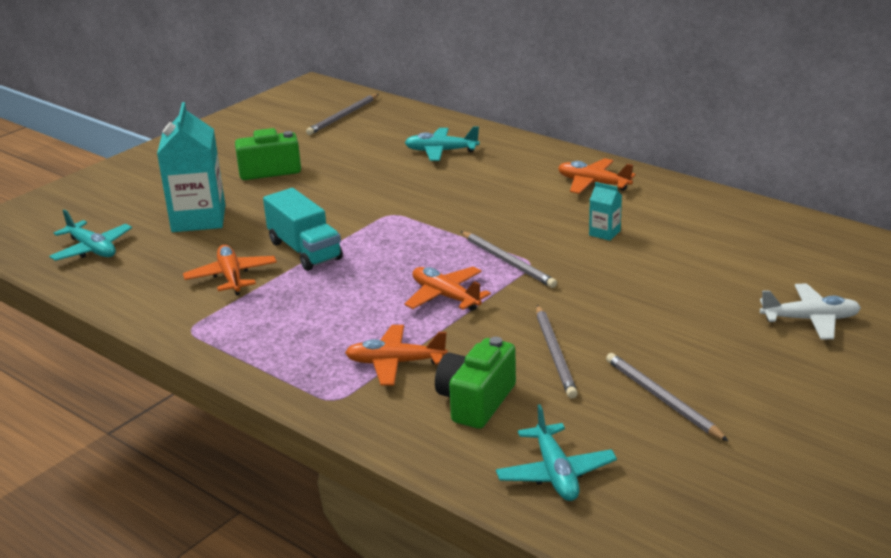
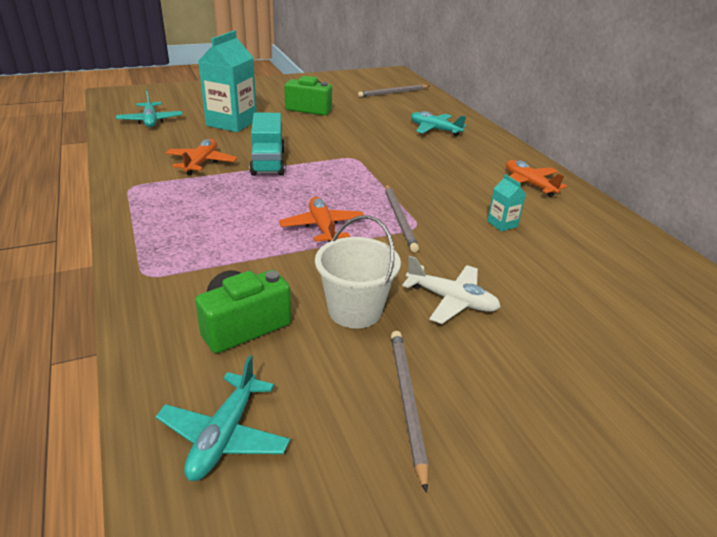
camera: 25 degrees right, 5 degrees up
orange plane [345,325,448,385] -> none
grey pencil [536,305,578,399] -> white bucket [315,215,401,329]
white plane [760,283,861,340] -> white plane moved to [402,256,501,324]

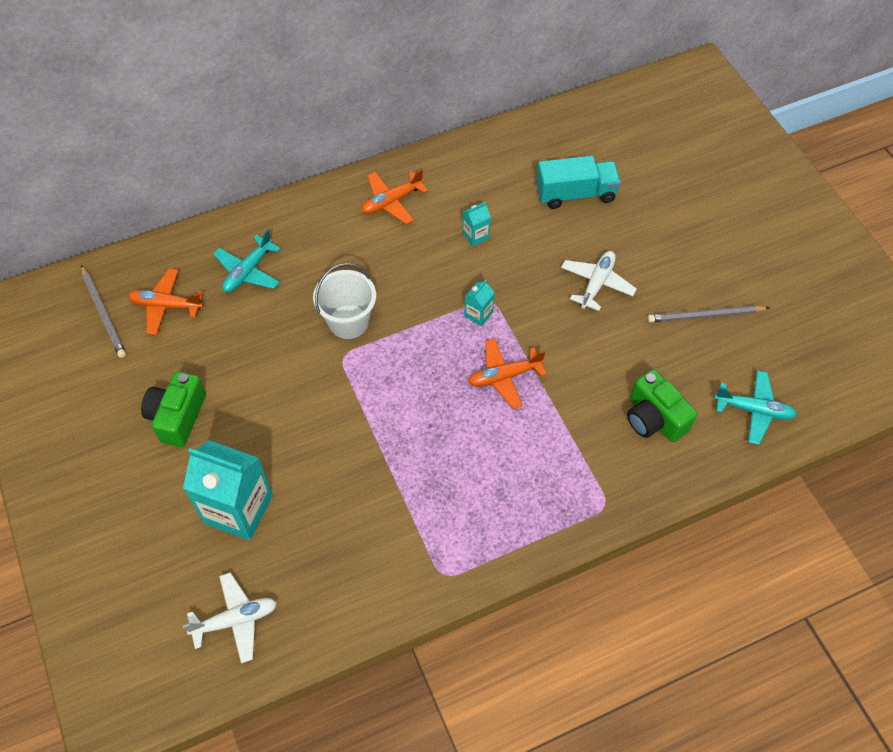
camera: 90 degrees left, 25 degrees up
turquoise plane [116,90,182,127] -> white plane [183,572,277,663]
orange plane [166,139,237,176] -> orange plane moved to [128,269,203,335]
turquoise truck [249,113,285,176] -> turquoise truck moved to [536,156,621,209]
white bucket [315,215,401,329] -> white bucket moved to [313,263,376,339]
grey pencil [385,184,419,252] -> turquoise carton [464,280,495,326]

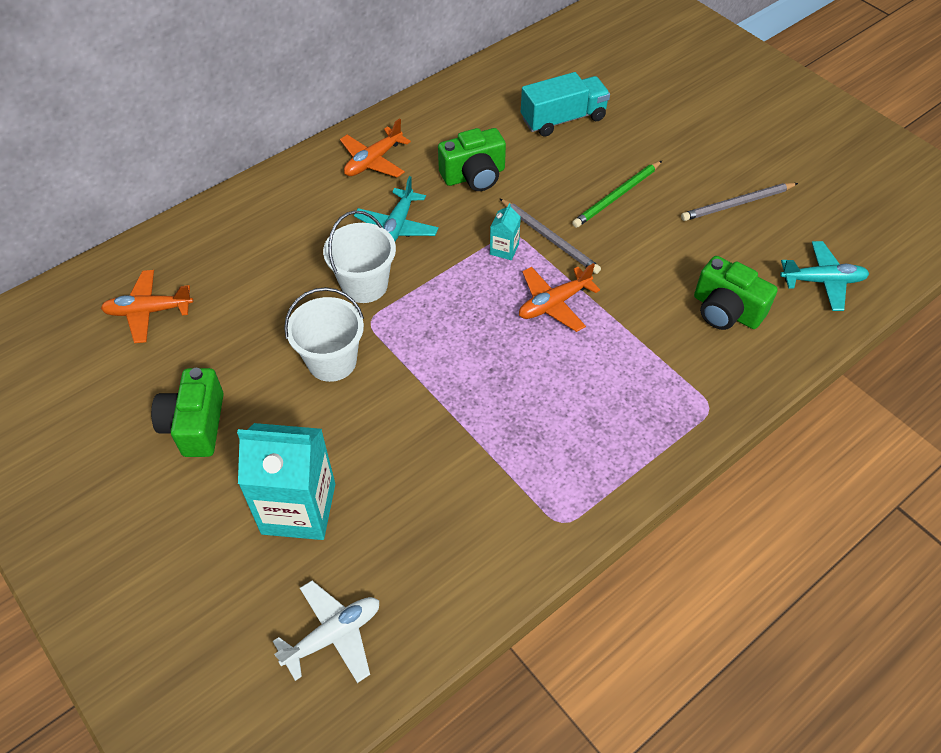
camera: 15 degrees left, 5 degrees down
grey pencil [81,265,126,358] -> grey pencil moved to [499,198,601,274]
turquoise plane [213,229,281,293] -> turquoise plane moved to [354,176,439,241]
turquoise carton [462,202,491,246] -> green camera [438,128,506,191]
white plane [561,251,637,311] -> green pencil [572,161,662,228]
none -> white bucket [284,287,364,382]

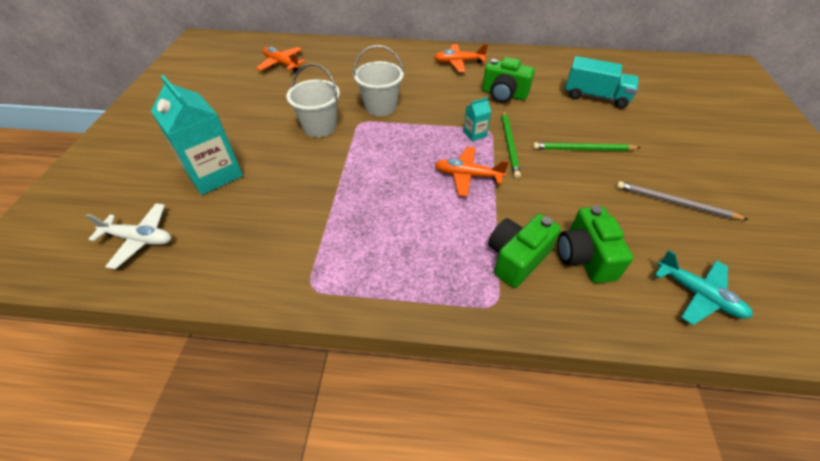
camera: 45 degrees right, 5 degrees down
green camera [151,368,224,457] -> green camera moved to [488,214,561,288]
turquoise plane [354,176,439,241] -> none
grey pencil [499,198,601,274] -> green pencil [502,110,521,178]

